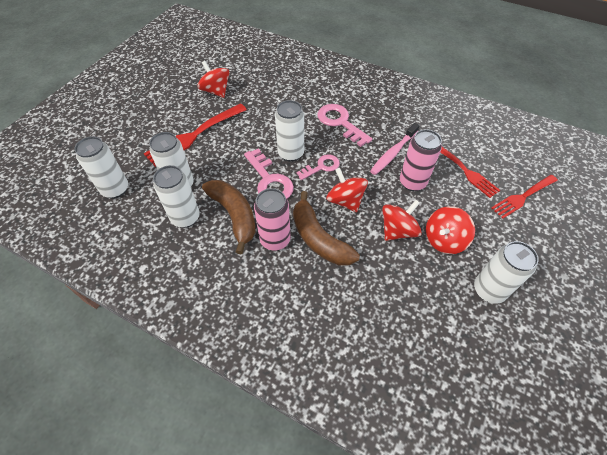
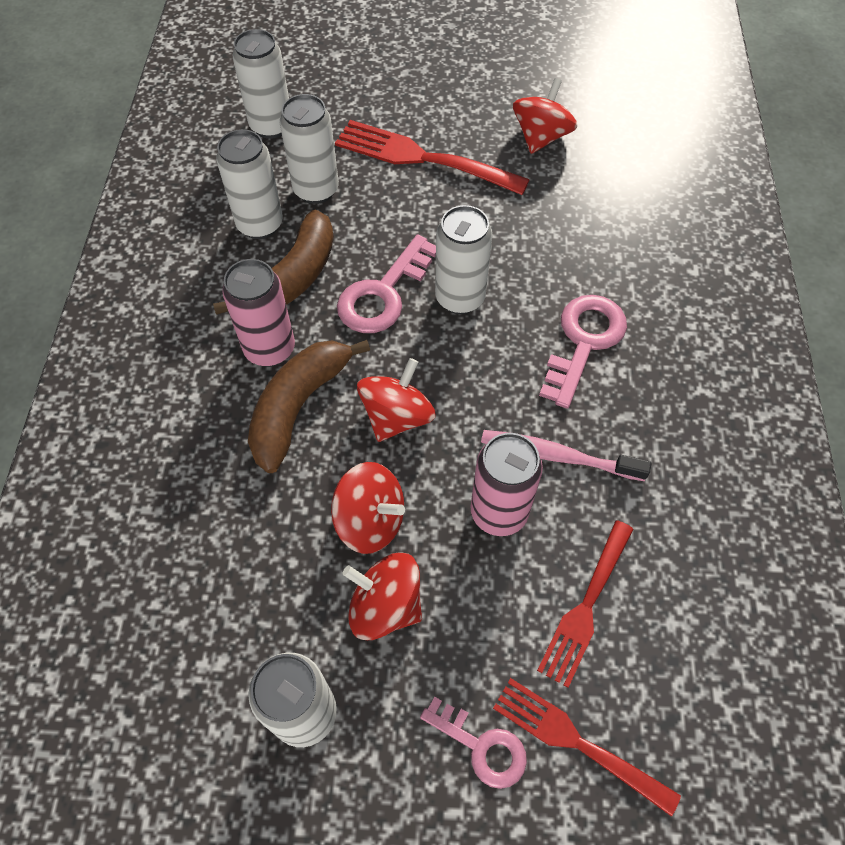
camera: 65 degrees right, 5 degrees up
pink key [296,154,340,180] -> pink key moved to [420,697,527,789]

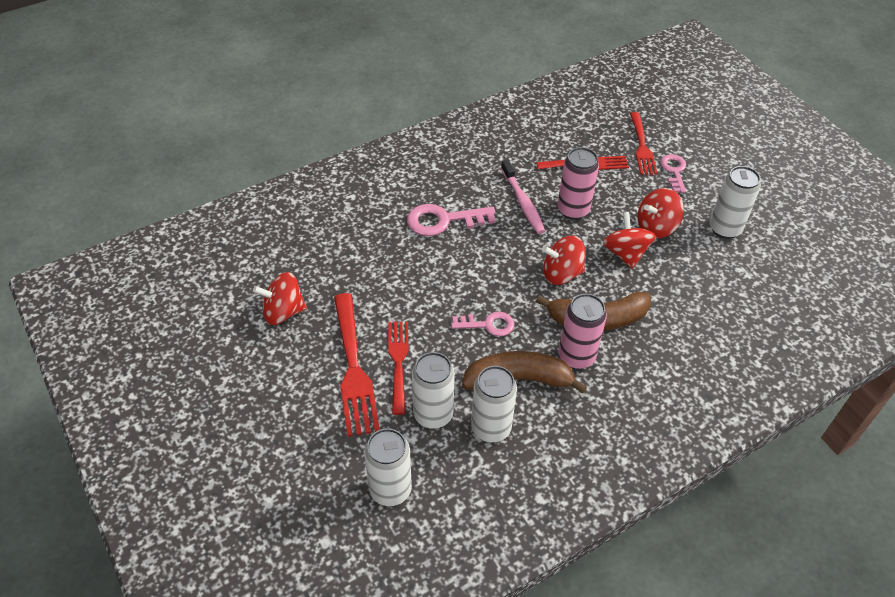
camera: 125 degrees left, 10 degrees down
pink key [337,234,436,333] -> pink key [451,312,514,336], size x0.64
red spinning top [342,552,422,640] -> red spinning top turned 75 degrees clockwise [637,188,684,238]
white can [435,205,493,314] -> none
none -> red fork [388,321,409,415]

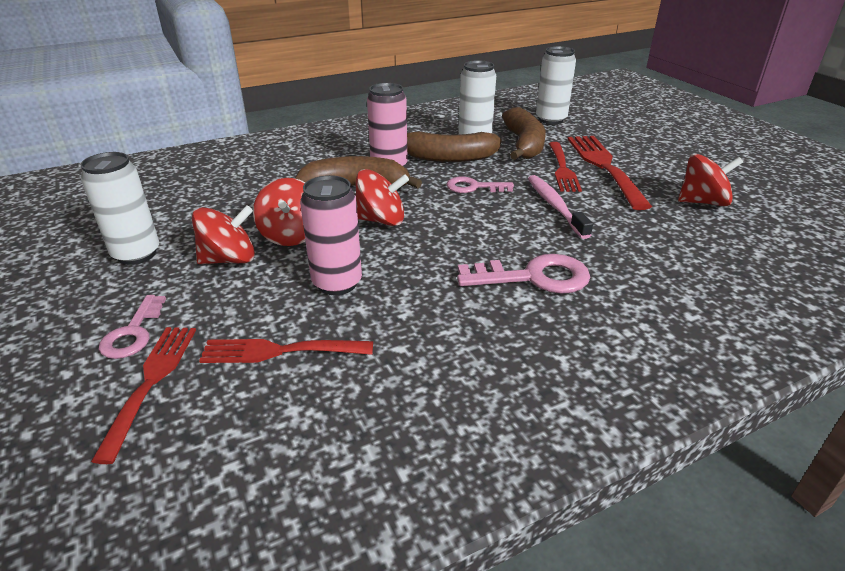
camera: 175 degrees left, 15 degrees down
white can [412,352,455,429] -> brown banana [502,107,546,160]
pink toothbrush [501,160,545,234] -> pink toothbrush moved to [528,175,593,239]

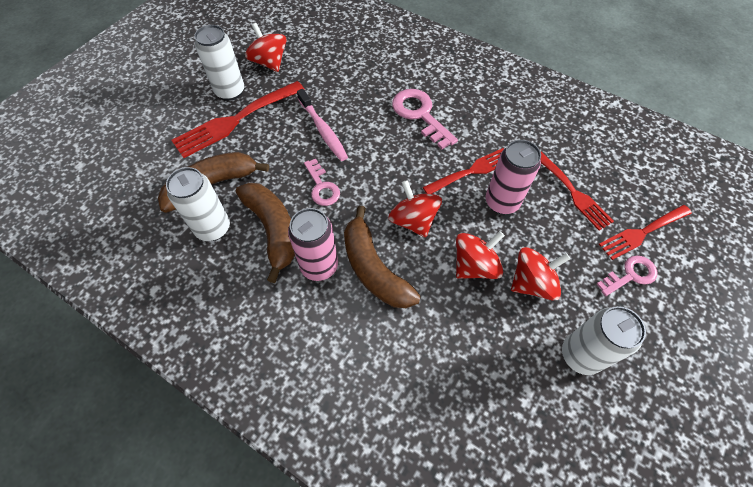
camera: 120 degrees left, 25 degrees up
red spinning top [192,205,255,264] -> red spinning top turned 120 degrees clockwise [511,247,570,301]
pink toothbrush [528,175,593,239] -> pink toothbrush turned 75 degrees counterclockwise [297,89,348,161]
white can [536,46,576,125] -> white can moved to [194,25,244,101]
red fork [549,142,582,192] -> red fork moved to [423,148,504,194]

